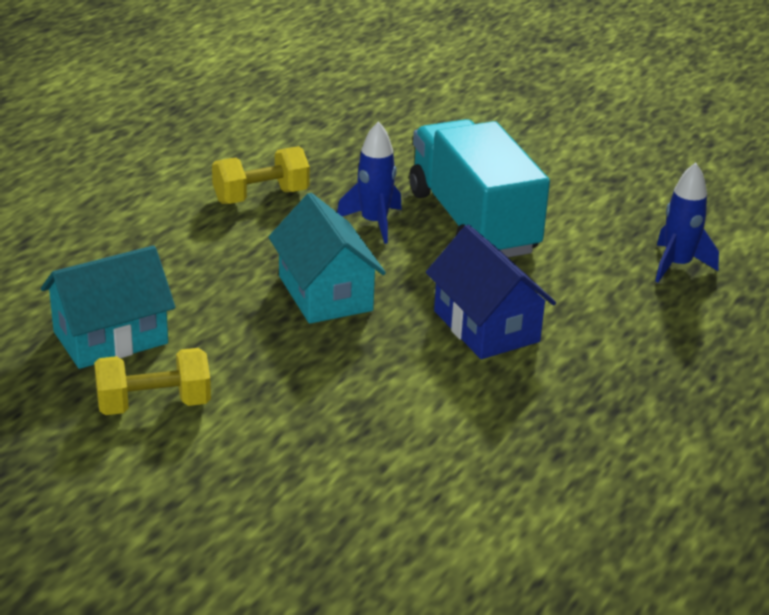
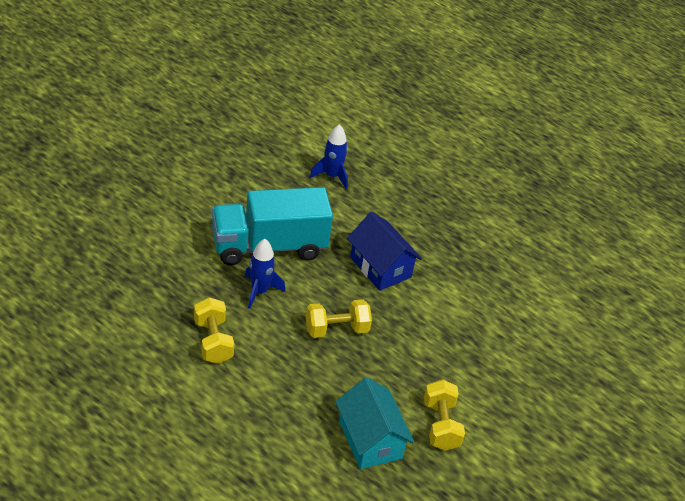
camera: 85 degrees left, 10 degrees up
turquoise house [268,193,386,324] -> yellow dumbbell [306,299,372,338]
blue house [426,225,556,359] -> blue house turned 75 degrees clockwise [347,212,422,291]

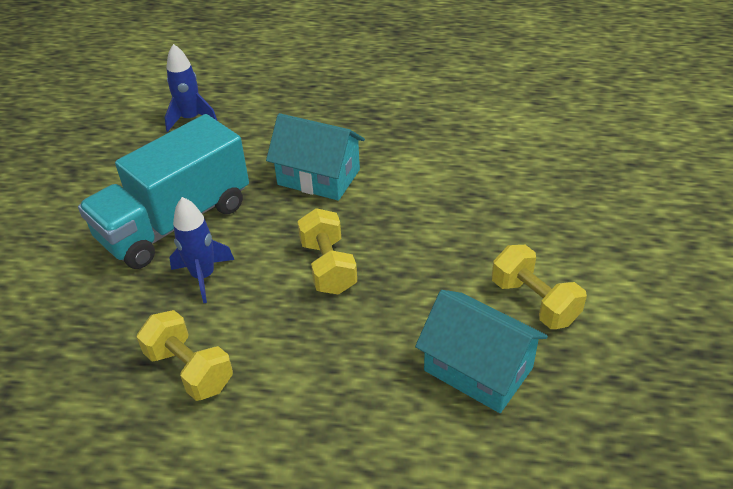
camera: 25 degrees left, 0 degrees up
yellow dumbbell [306,299,372,338] -> yellow dumbbell turned 60 degrees counterclockwise [297,208,357,295]
blue house [347,212,422,291] -> turquoise house [266,113,365,201]

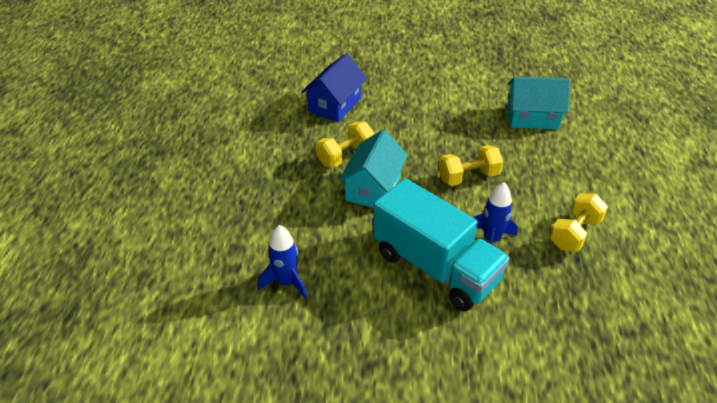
camera: 95 degrees left, 0 degrees up
turquoise house [415,290,548,413] -> turquoise house turned 60 degrees clockwise [507,77,570,129]
yellow dumbbell [492,245,587,329] -> yellow dumbbell moved to [316,121,374,167]
none -> blue house [301,53,367,122]

